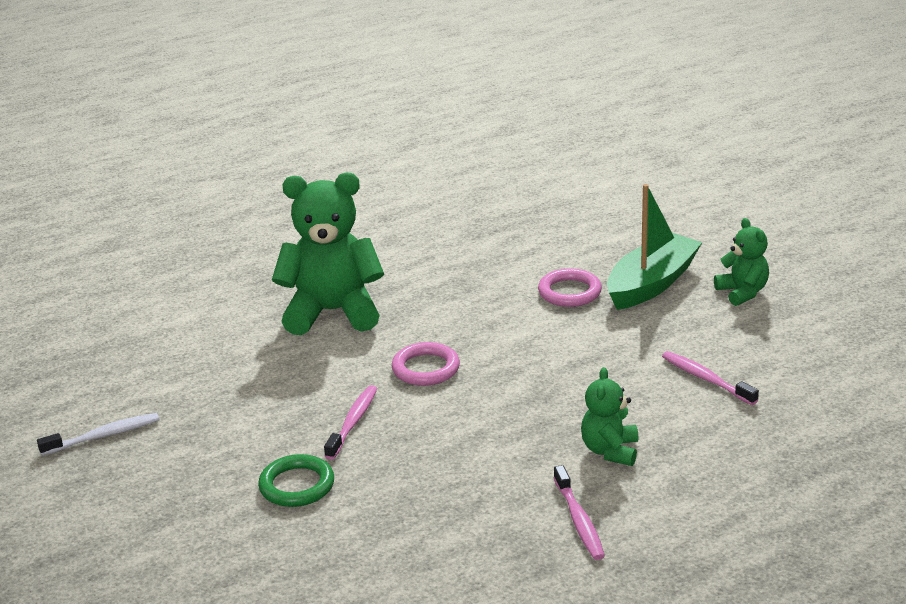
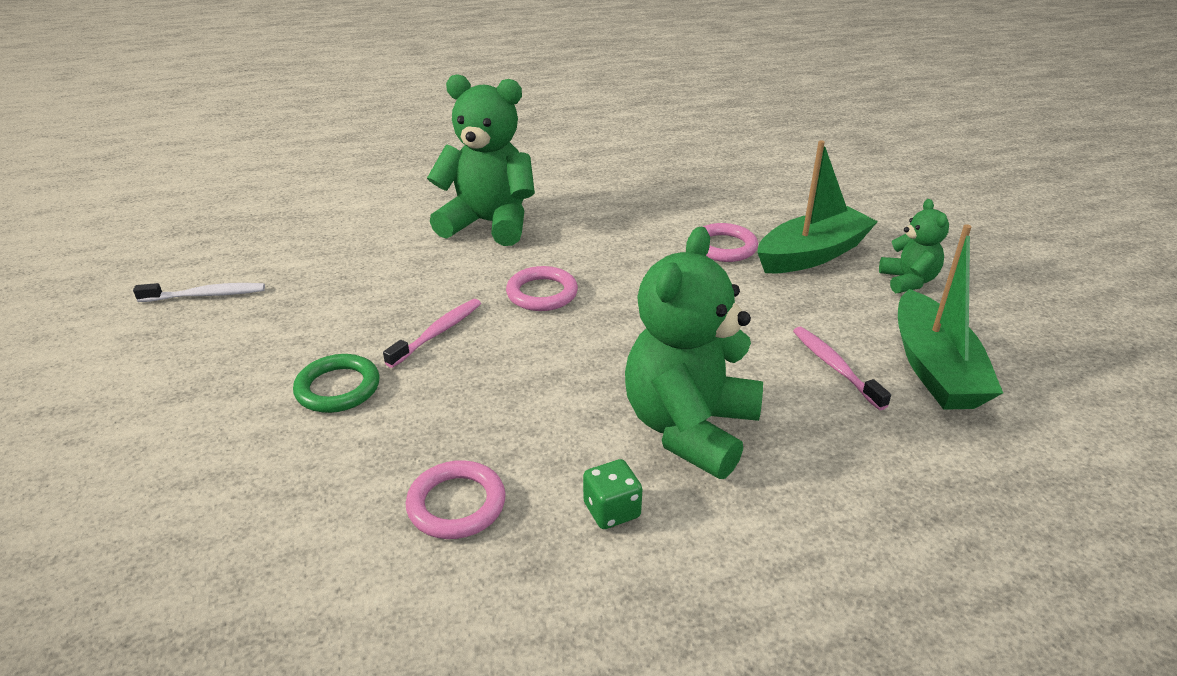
camera: 15 degrees right, 5 degrees up
pink toothbrush [554,465,605,560] -> green dice [583,459,642,529]
green teddy bear [581,367,638,466] -> green teddy bear [625,227,763,479], size x1.94
none -> pink ring [406,460,506,539]
none -> green boat [898,224,1003,410]

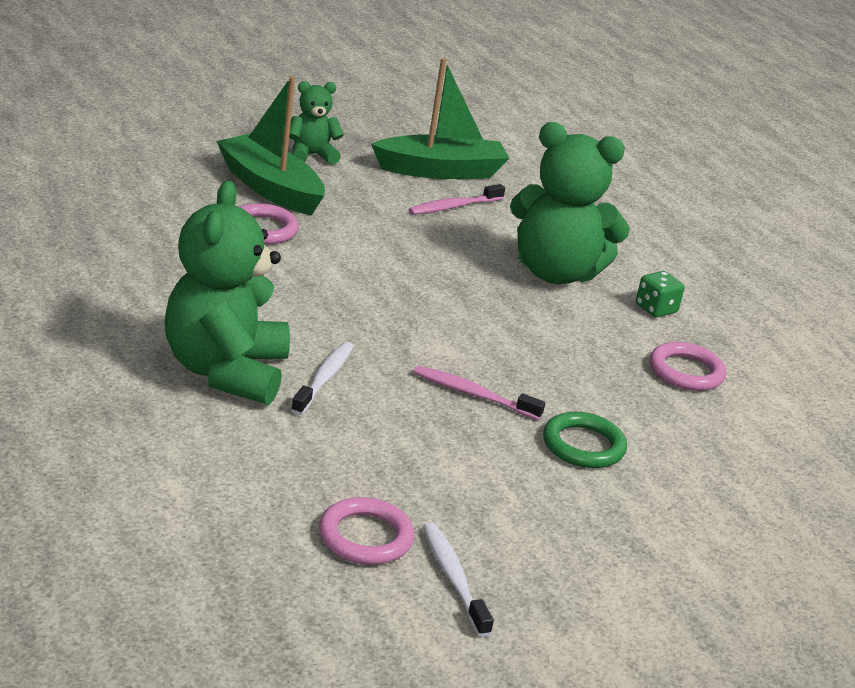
camera: 105 degrees left, 5 degrees down
pink ring [506,266,578,311] -> pink ring moved to [319,497,414,565]
none -> white toothbrush [291,341,354,415]

